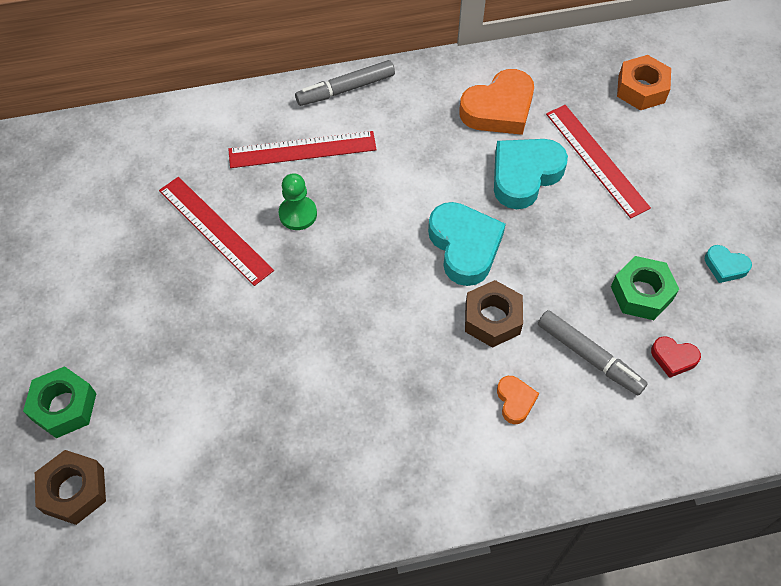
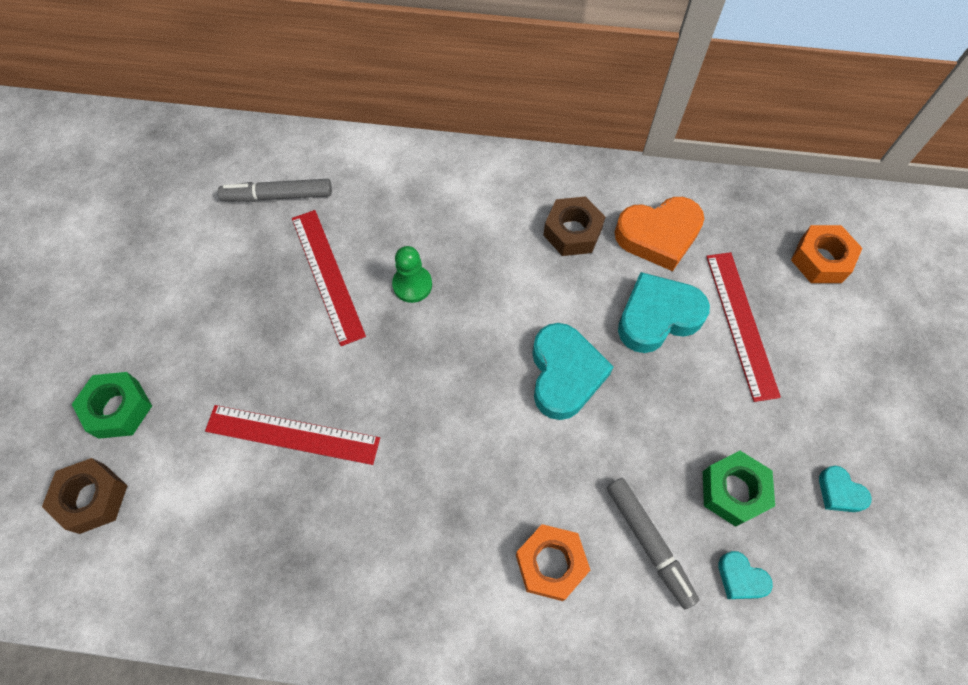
camera: 20 degrees right, 5 degrees up
red ruler [228,131,377,168] -> red ruler moved to [205,405,380,465]
grey marker [295,60,395,106] -> grey marker moved to [218,179,332,202]
brown nut [465,280,523,348] -> brown nut moved to [543,196,605,256]
orange heart [497,376,539,424] -> orange nut [516,524,590,601]
red heart [651,336,701,378] -> turquoise heart [718,551,773,599]

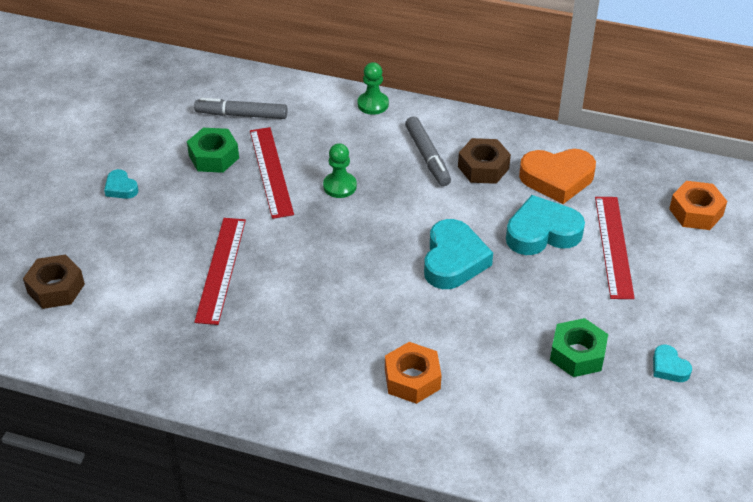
camera: 10 degrees right, 20 degrees down
green nut [72,372,152,439] -> green nut moved to [187,128,239,173]
red ruler [205,405,380,465] -> red ruler turned 75 degrees clockwise [194,218,246,325]
grey marker [607,478,699,609] -> grey marker moved to [405,116,451,186]
turquoise heart [718,551,773,599] -> turquoise heart moved to [104,169,138,199]
none -> green pawn [358,62,389,115]

